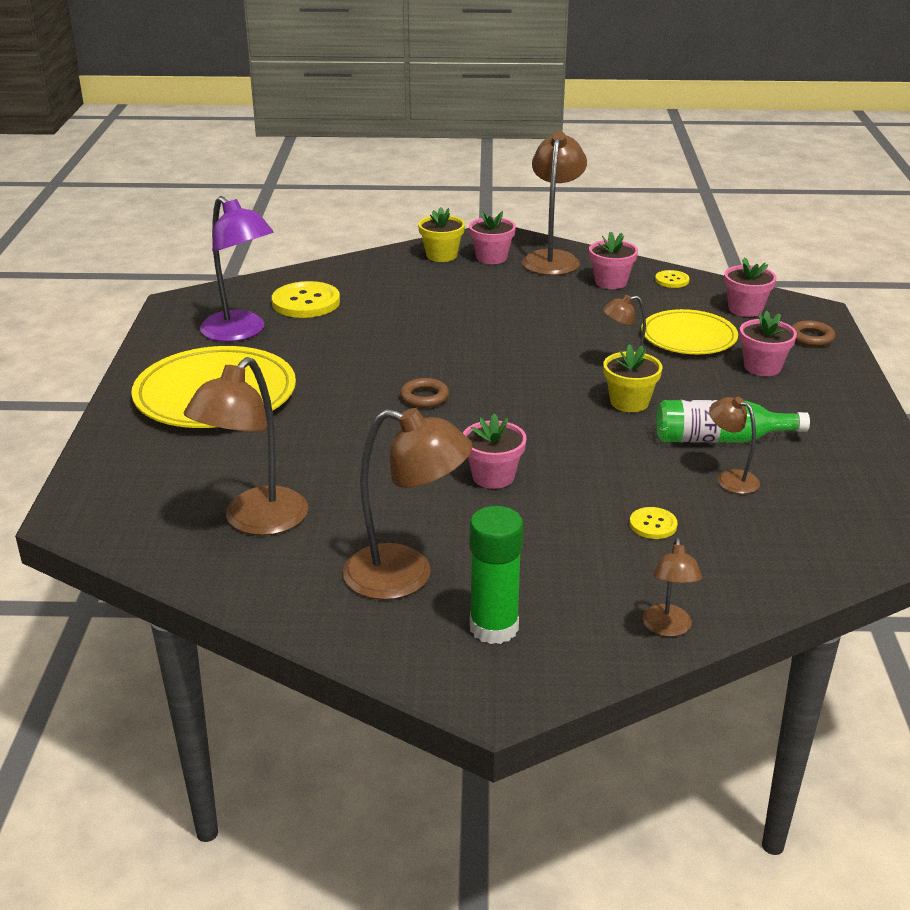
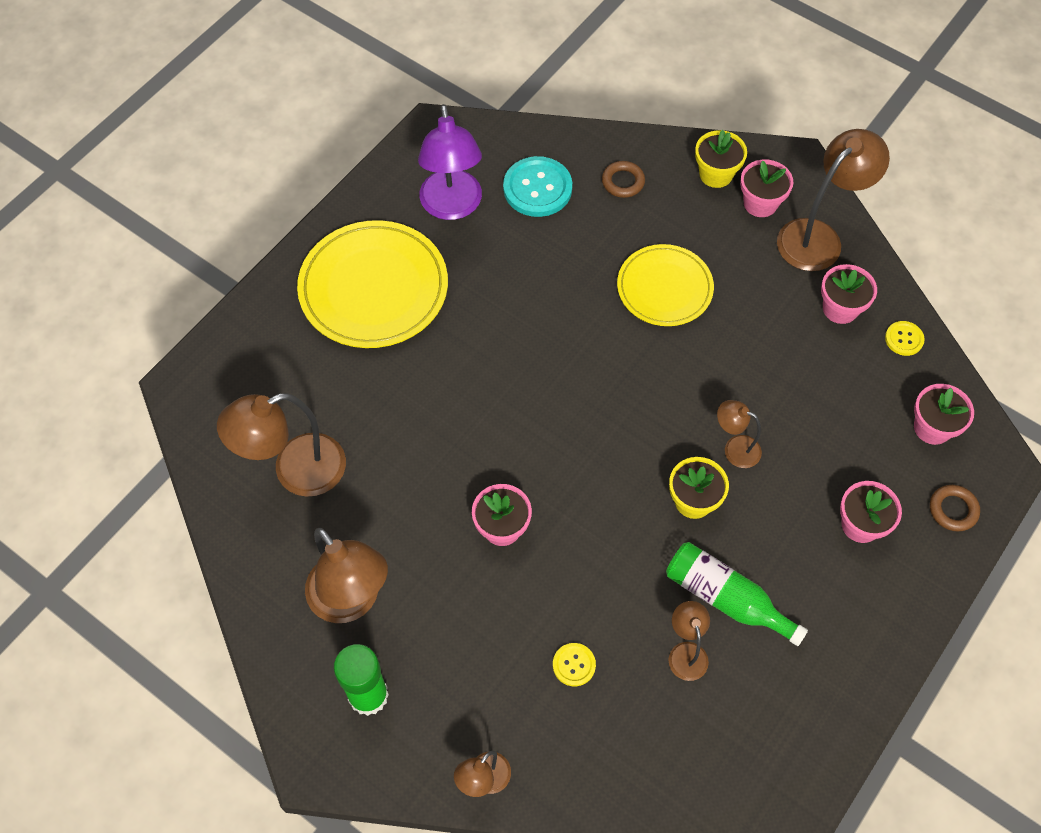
camera: 35 degrees right, 30 degrees up
yellow button [272,281,340,318] -> turquoise button [503,156,572,217]
brown ring [400,378,449,408] -> brown ring moved to [602,161,645,198]
yellow plate [641,309,738,354] -> yellow plate moved to [617,244,714,326]

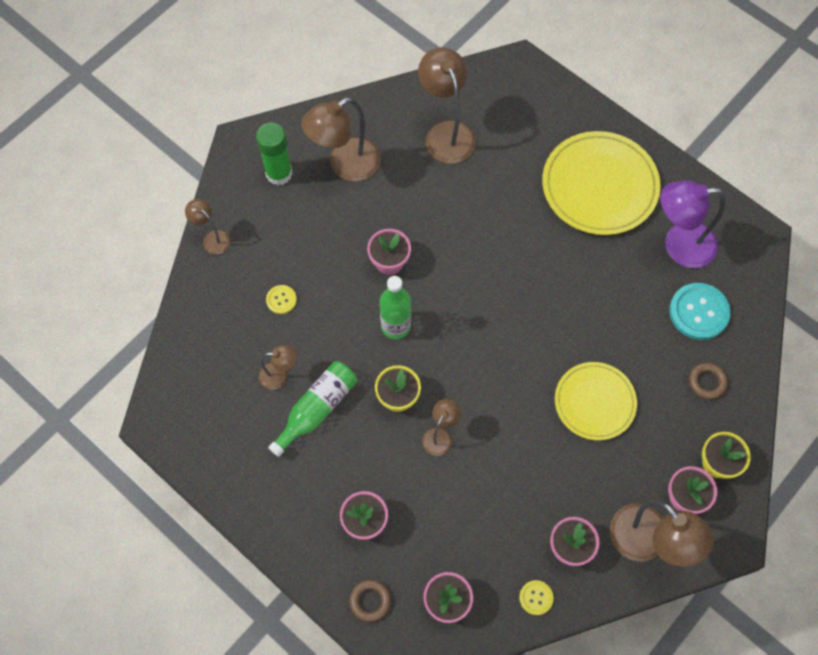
camera: 95 degrees right, 5 degrees up
none -> green bottle [379,276,411,339]

